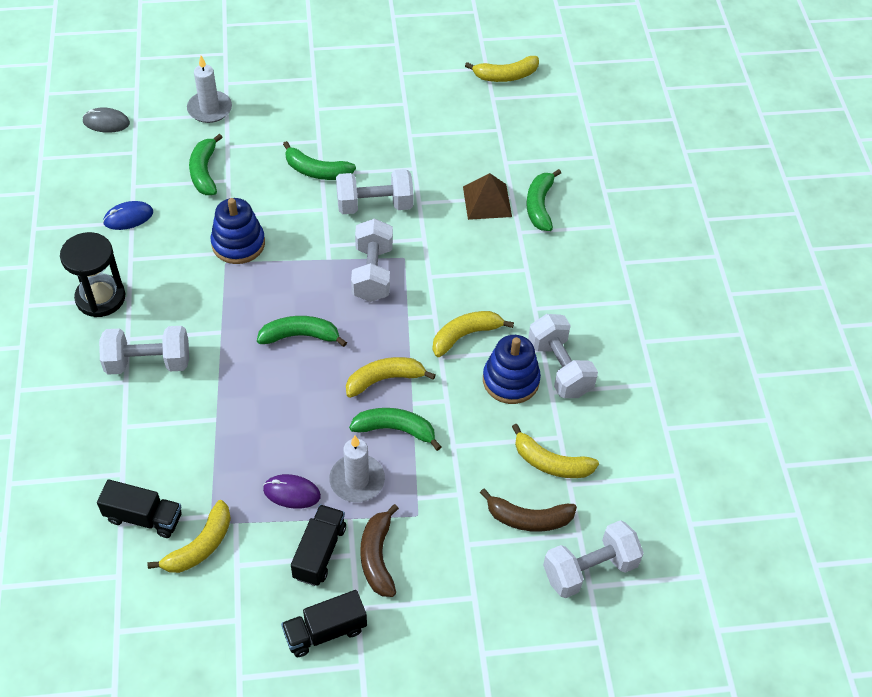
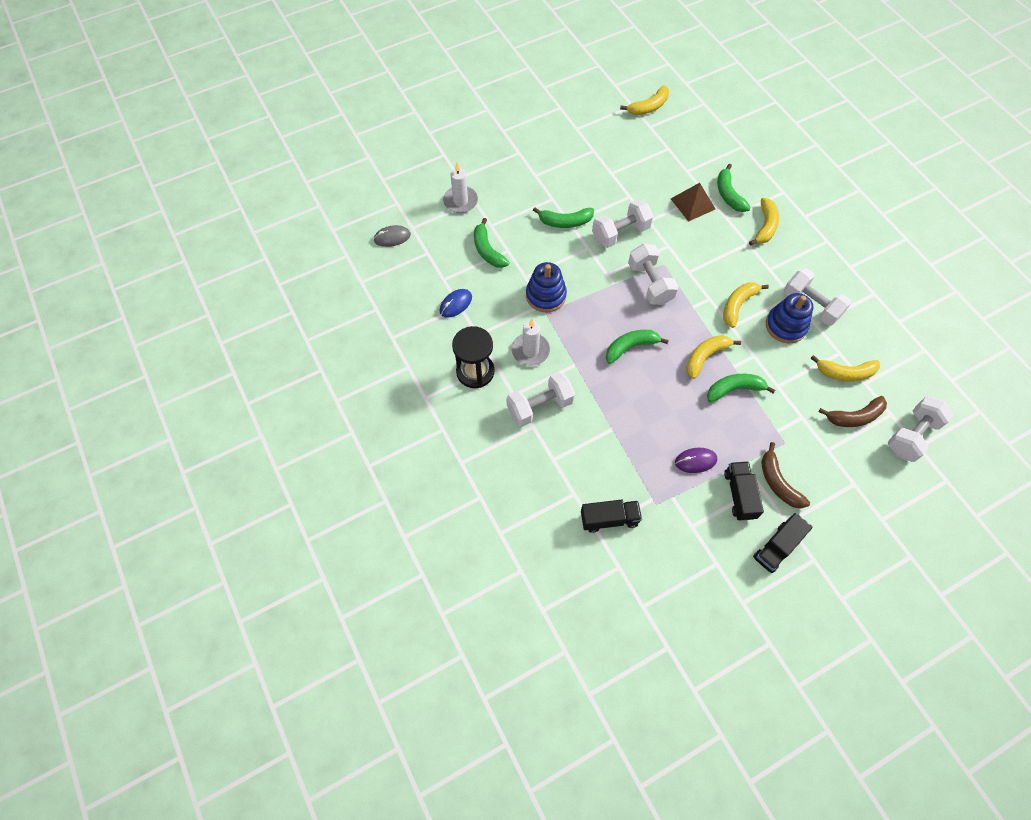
camera: 20 degrees left, 10 degrees up
yellow banana [148,500,231,573] -> yellow banana moved to [749,198,779,246]
white candle [329,436,385,502] -> white candle moved to [512,319,550,366]

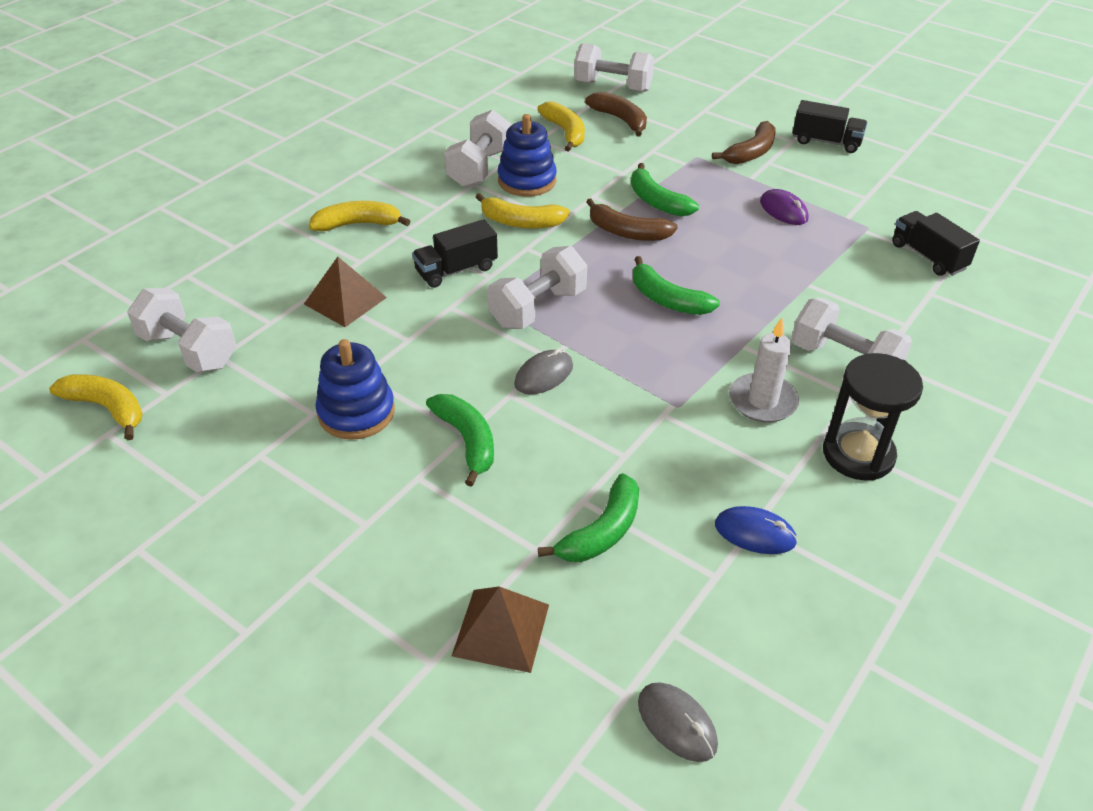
camera: 115 degrees left, 20 degrees down
white candle [443,163,478,213] -> brown pyramid [452,586,549,673]
blue stacking toy [526,262,567,312] -> blue stacking toy moved to [315,339,395,440]
white dumbbell [592,199,654,248] -> white dumbbell moved to [127,288,236,372]
yellow banana [686,335,741,379] -> brown banana [586,198,678,241]
green banana [717,164,751,212] -> none
black truck [724,461,764,521] -> black truck moved to [412,219,498,288]
none -> grey mouse [514,348,573,394]

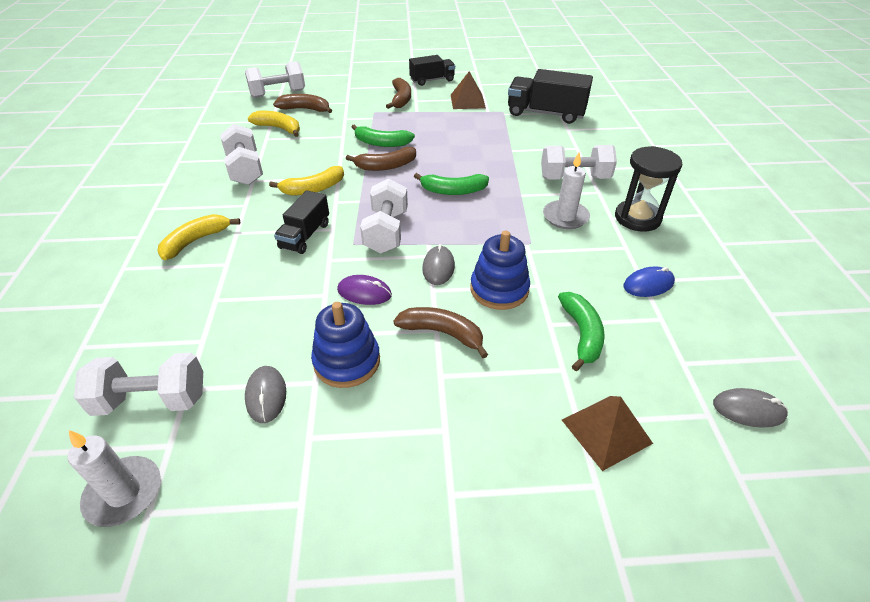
camera: 40 degrees left, 0 degrees up
yellow banana [49,374,143,440] -> white candle [68,430,161,527]
brown pyramid [304,257,387,327] -> brown pyramid moved to [451,71,486,109]
green banana [426,394,494,487] -> brown banana [393,307,488,358]
blue stacking toy [498,114,557,197] -> blue stacking toy moved to [470,231,530,310]
purple mouse [760,189,809,225] -> purple mouse moved to [337,275,392,305]
black truck [892,211,980,276] -> black truck [508,69,593,124], size x1.59
none -> grey mouse [245,366,286,423]

